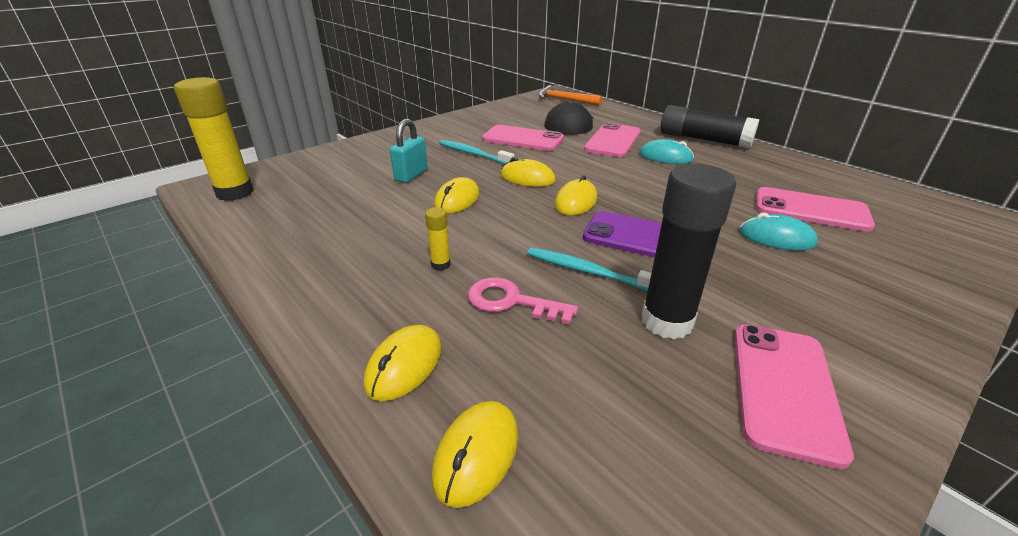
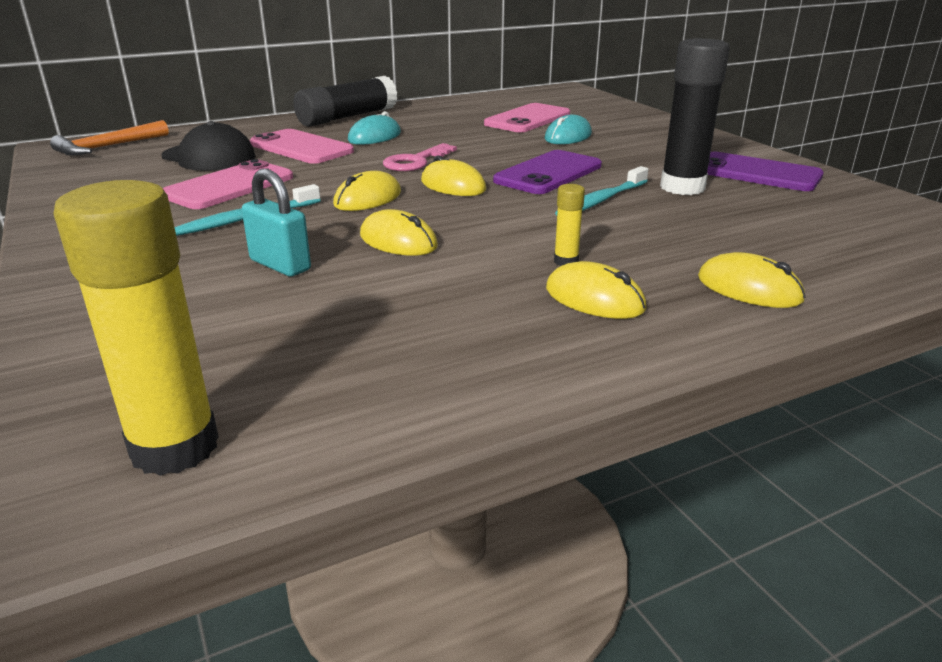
camera: 75 degrees left, 5 degrees down
yellow mouse [432,401,518,508] -> yellow mouse moved to [546,261,647,319]
pink key [468,277,578,325] -> pink key moved to [383,143,457,171]
pink phone [734,324,854,469] -> purple phone [707,152,824,191]

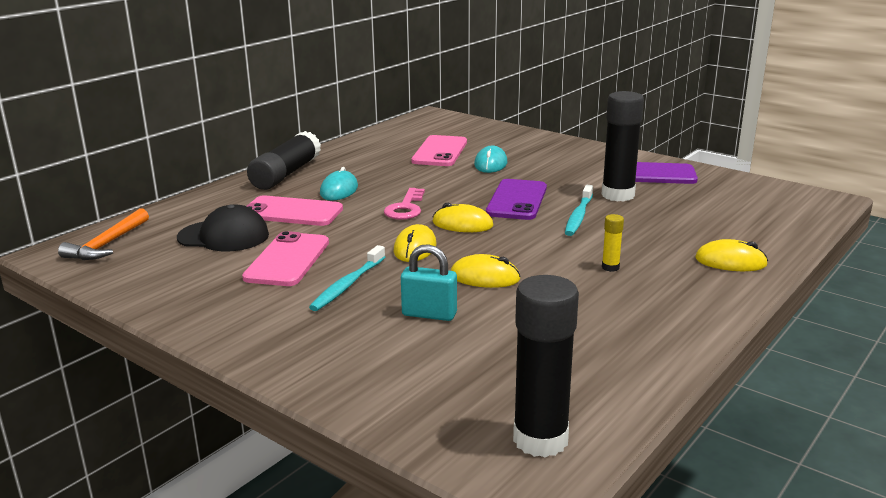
camera: 25 degrees left, 5 degrees down
yellow glue stick [53,180,219,476] -> black glue stick [513,275,579,457]
yellow mouse [546,261,647,319] -> none

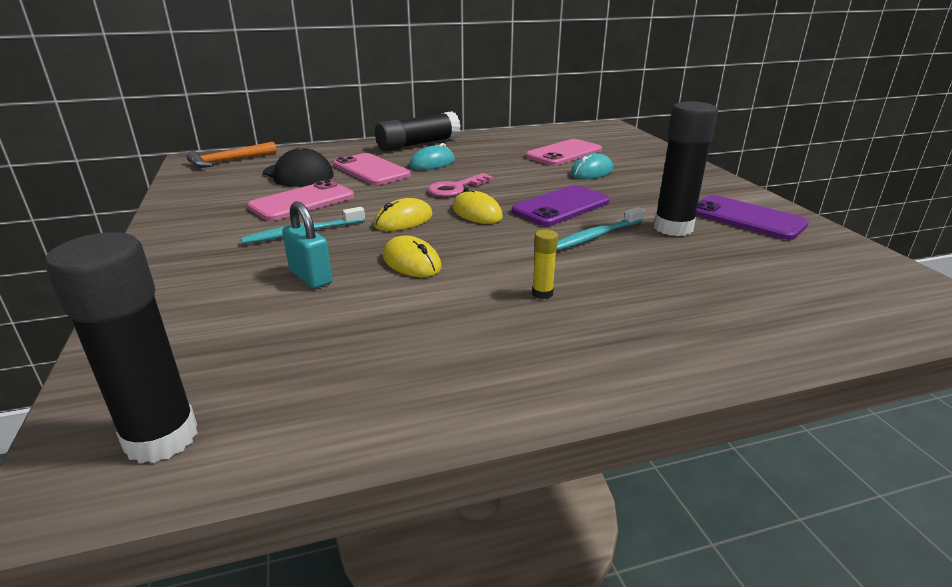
camera: 35 degrees right, 5 degrees up
yellow mouse [695,239,768,271] -> none

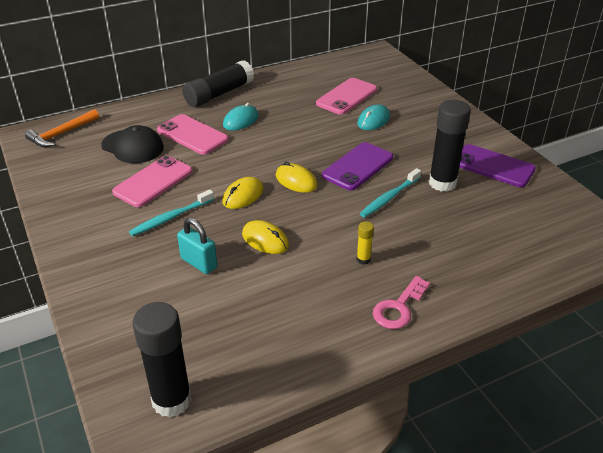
camera: 10 degrees left, 10 degrees up
pink key [428,173,493,197] -> pink key moved to [373,276,430,329]

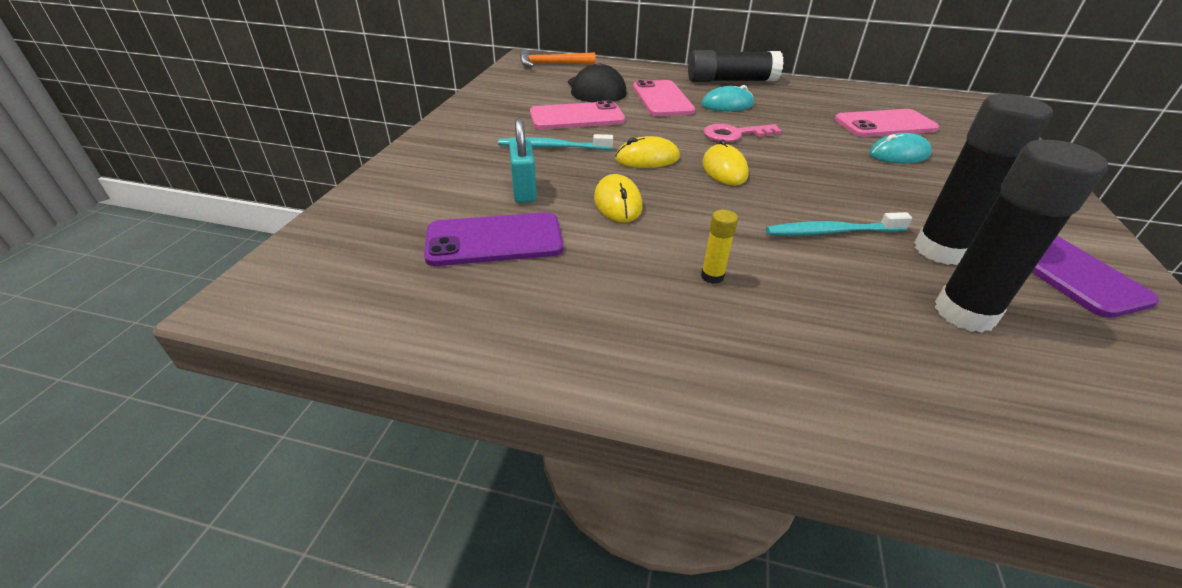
camera: 40 degrees right, 0 degrees up
black glue stick [132,302,192,418] -> black glue stick moved to [935,140,1108,333]
purple phone [322,142,393,191] -> purple phone moved to [424,212,563,266]
pink key [373,276,430,329] -> pink key moved to [704,124,782,142]

